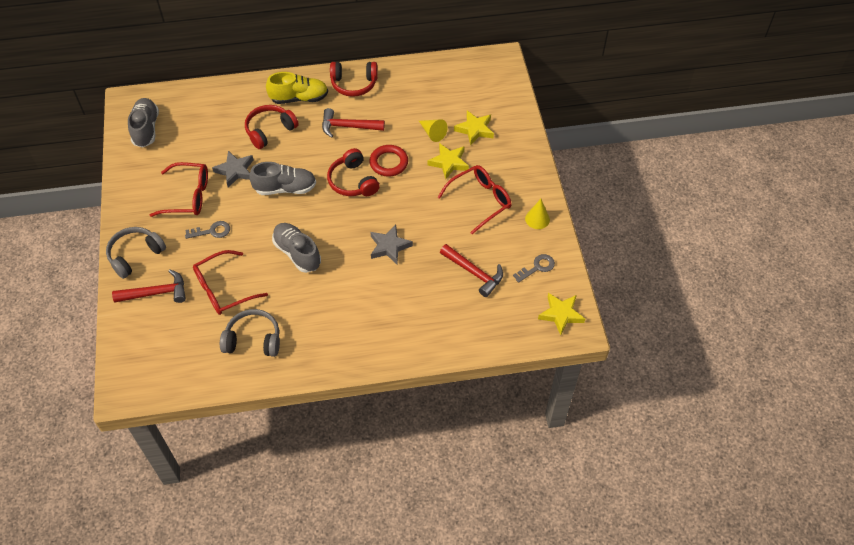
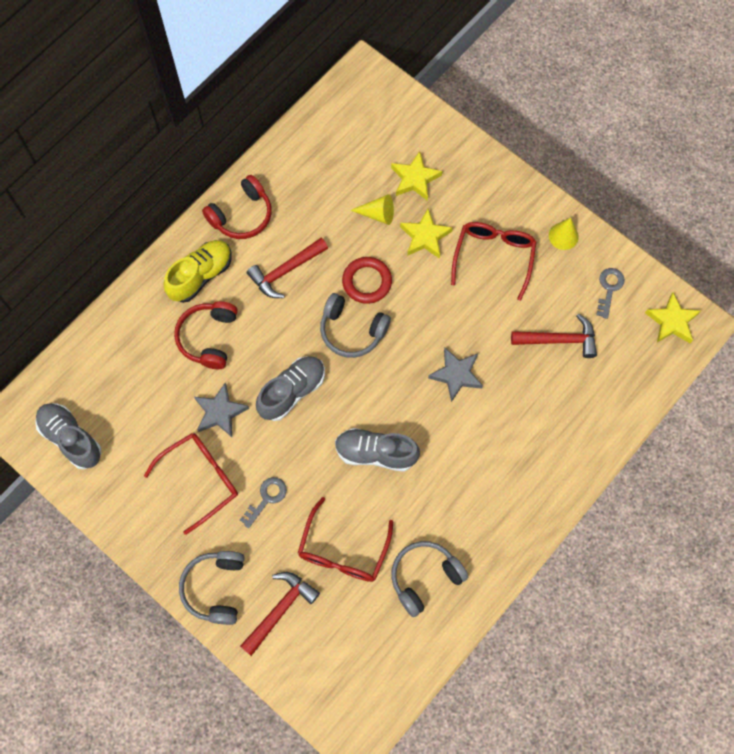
camera: 40 degrees left, 15 degrees up
red headphones [327,148,380,196] -> grey headphones [320,293,391,358]

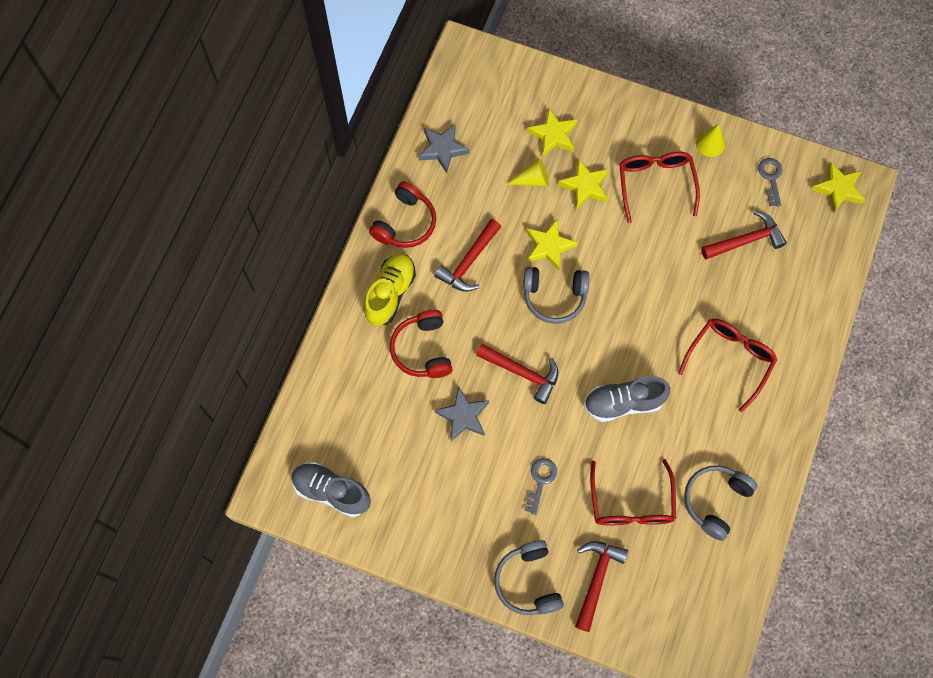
camera: 20 degrees left, 0 degrees up
red glasses [144,433,238,535] -> red glasses moved to [678,319,777,412]
grey shoe [256,356,325,421] -> red hammer [476,344,559,404]
red ring [342,257,392,304] -> yellow star [526,219,578,271]
grey star [428,348,483,402] -> grey star moved to [418,124,470,173]

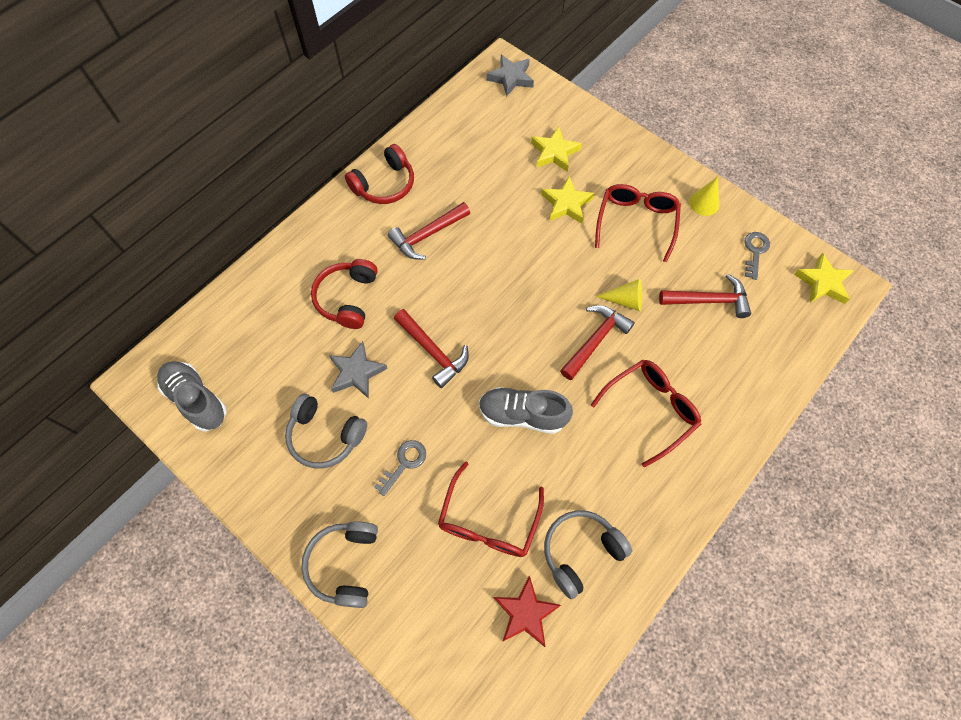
camera: 20 degrees right, 5 degrees down
yellow shoe [364,253,416,326] -> none
grey star [418,124,470,173] -> grey star moved to [486,55,534,97]
yellow cone [505,158,549,186] -> yellow cone moved to [595,279,642,311]
grey headphones [523,267,589,324] -> grey headphones moved to [285,394,367,469]
yellow star [526,219,578,271] -> none
red hammer [575,541,628,632] -> red hammer moved to [560,305,635,380]
none -> red star [494,575,561,647]

